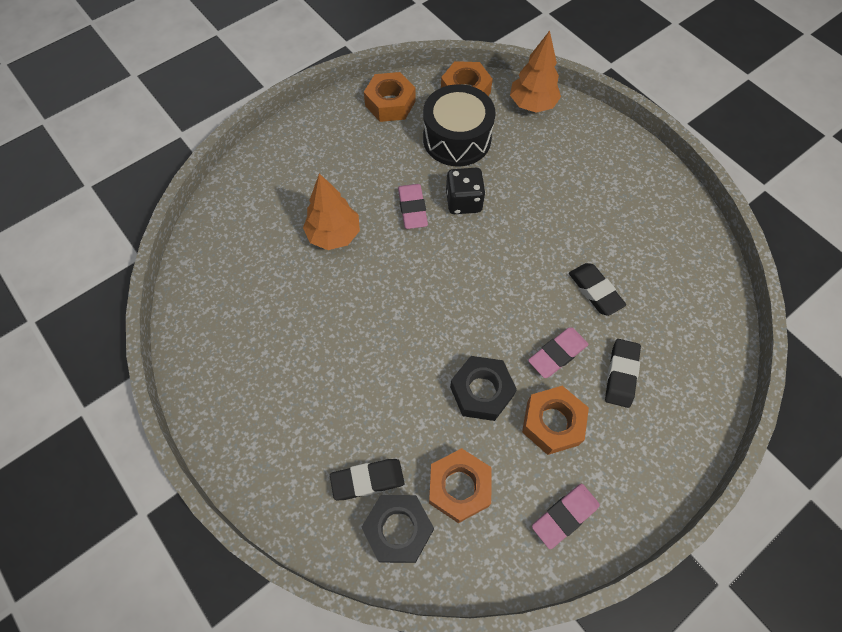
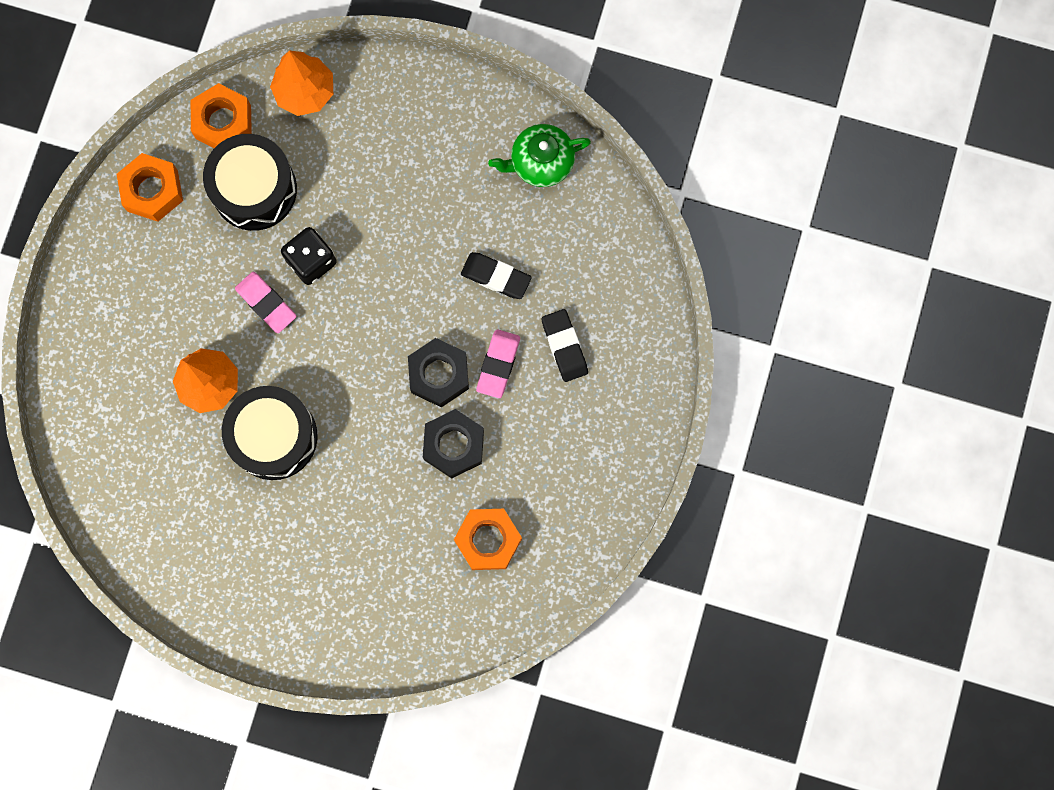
camera: 35 degrees left, 15 degrees up
black eraser [330,459,404,500] -> none
black nut [361,495,434,563] -> black nut moved to [408,338,469,408]
orange nut [522,386,589,455] -> none
pink eraser [532,484,600,549] -> none
none -> black drum [222,386,318,480]
none -> green teapot [488,124,591,187]

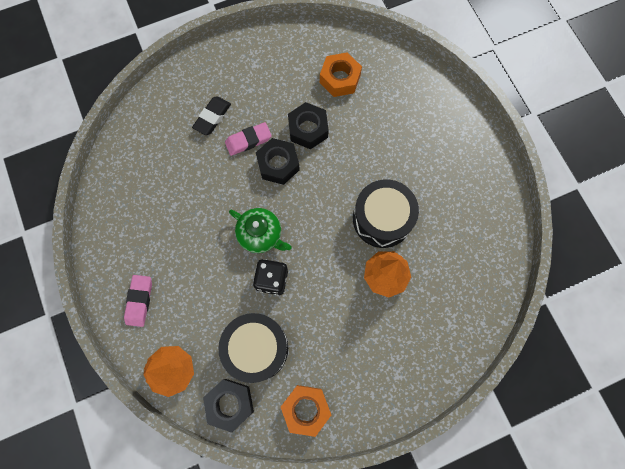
camera: 130 degrees left, 5 degrees down
orange nut [191,83,252,148] -> black nut [203,379,254,433]
pink eraser [235,272,296,333] -> pink eraser moved to [124,275,152,327]
black eraser [461,252,532,299] -> none
green teapot [488,124,591,187] -> green teapot moved to [229,208,292,253]

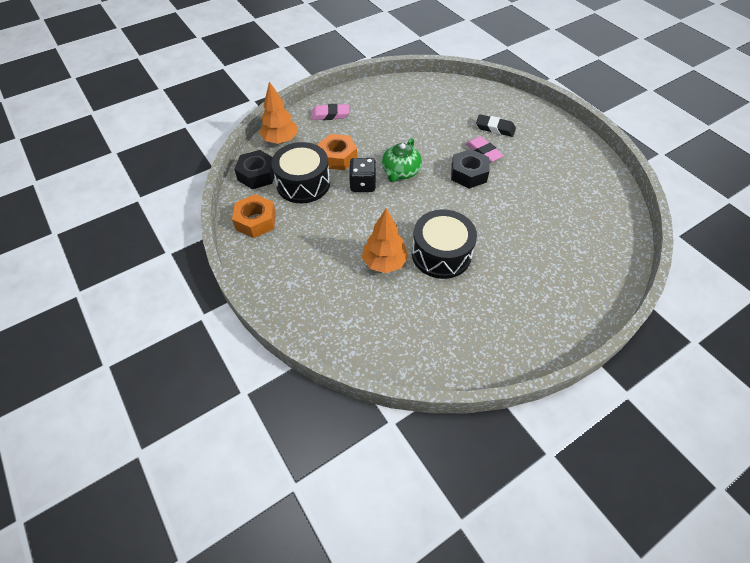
camera: 80 degrees right, 20 degrees down
black nut [288,102,329,149] -> none
orange nut [320,52,362,97] -> orange nut moved to [317,134,357,170]

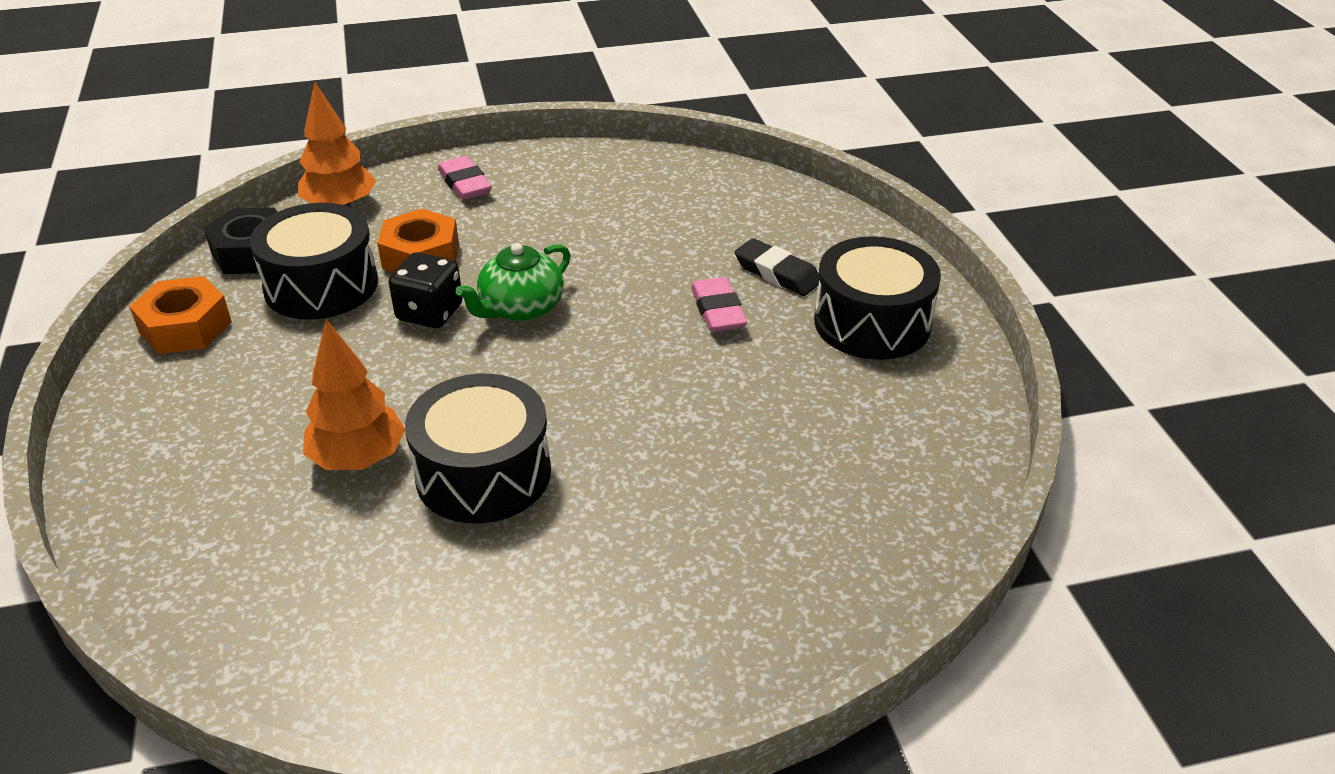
camera: 20 degrees right, 15 degrees down
pink eraser [311,104,349,120] -> pink eraser turned 45 degrees clockwise [438,156,492,200]
black nut [451,149,490,189] -> none
none -> black drum [814,236,941,360]

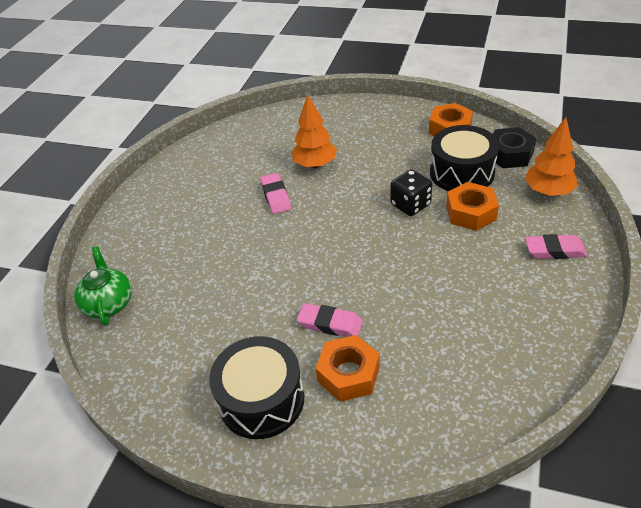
camera: 125 degrees right, 5 degrees up
black drum [405,374,551,523] -> pink eraser [260,173,291,214]
green teapot [456,243,571,321] -> green teapot moved to [74,246,132,326]
black eraser [735,238,819,296] -> orange nut [315,335,380,402]

